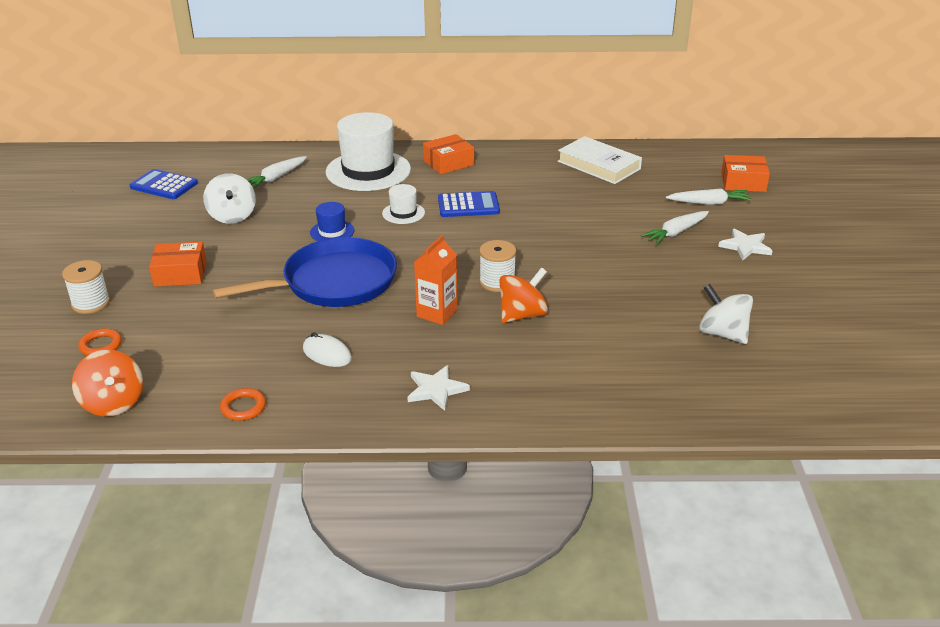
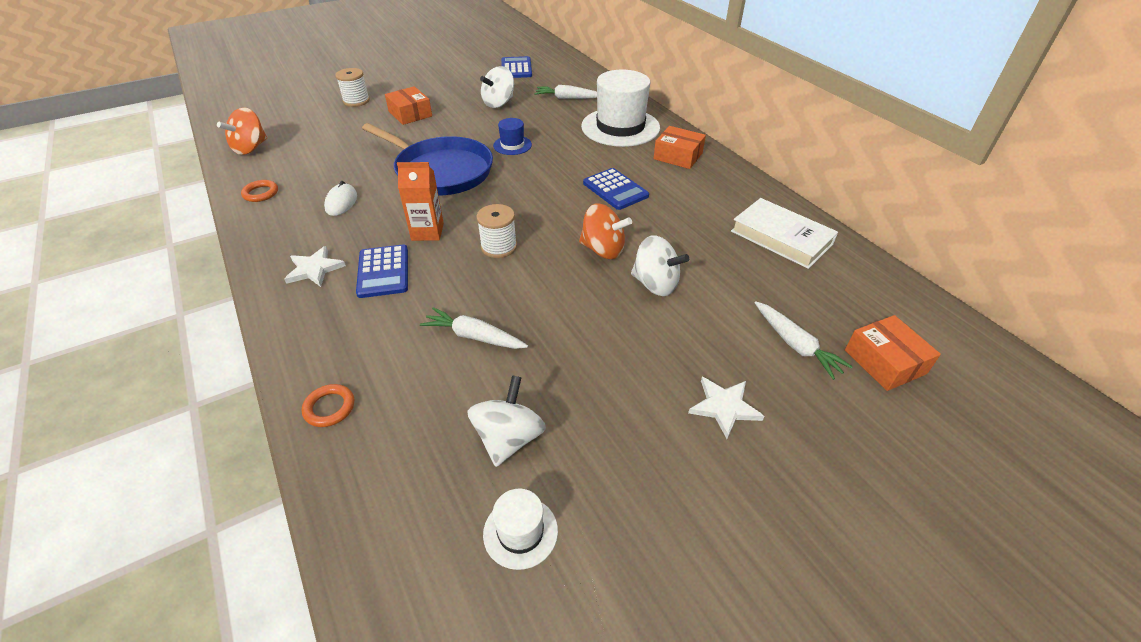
camera: 60 degrees right, 10 degrees up
orange ring [78,328,122,356] -> orange ring moved to [302,384,354,427]
white hat [382,184,425,224] -> white hat moved to [483,489,558,570]
orange spinning top [499,267,548,323] -> orange spinning top moved to [579,204,632,259]
white book [558,136,642,184] -> white book turned 60 degrees counterclockwise [731,198,838,269]
white carrot [641,211,709,245] -> white carrot moved to [420,307,528,349]
none -> blue calculator [356,244,408,298]
none -> white spinning top [631,235,689,296]

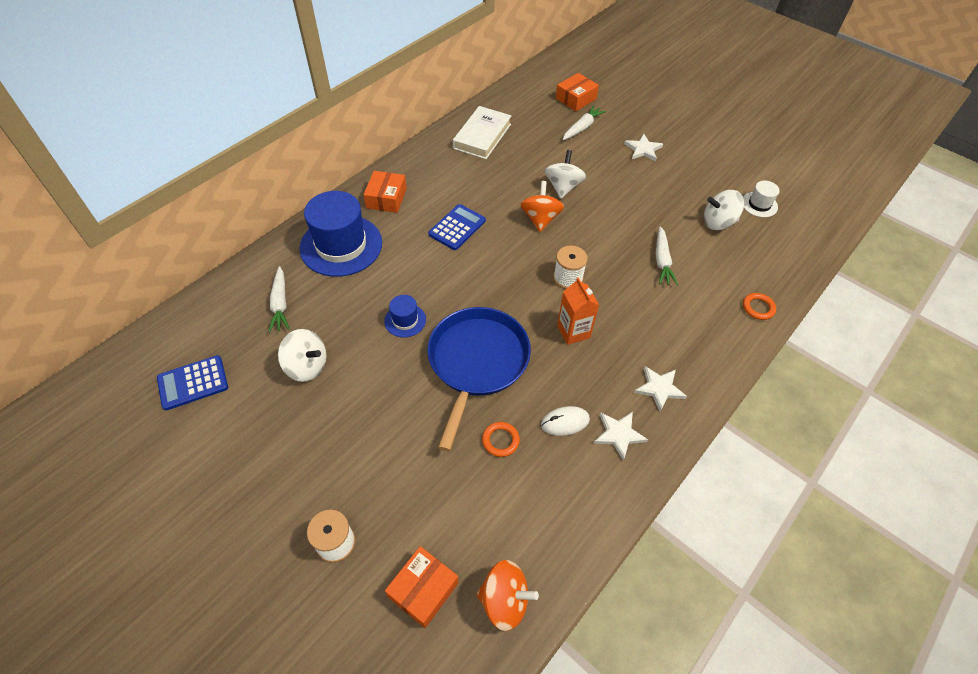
camera: 110 degrees left, 10 degrees up
orange ring [241,180,278,202] -> orange ring moved to [482,422,520,457]
blue calculator [356,244,408,298] -> none
orange box [385,86,432,125] -> orange box moved to [385,546,459,628]
white hat [581,70,660,147] -> blue hat [300,191,382,277]
none -> white star [594,412,648,461]

